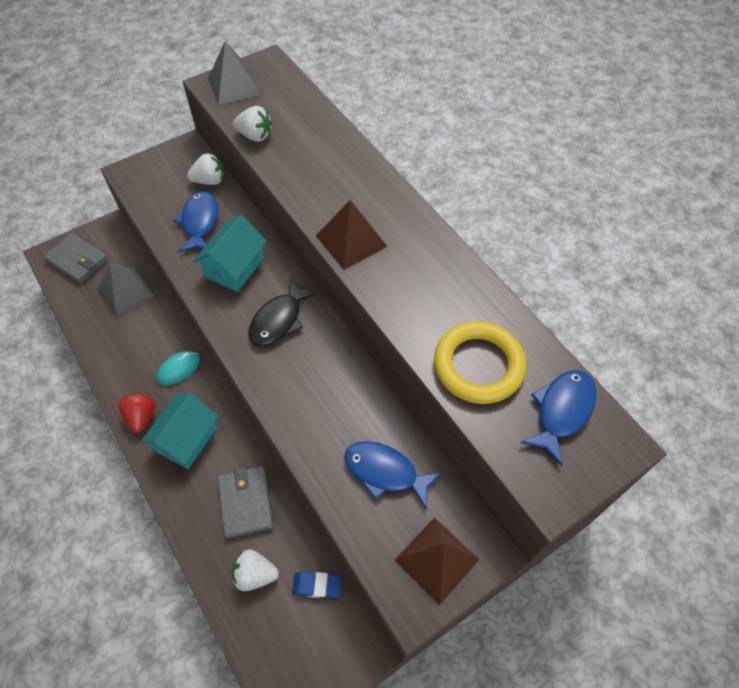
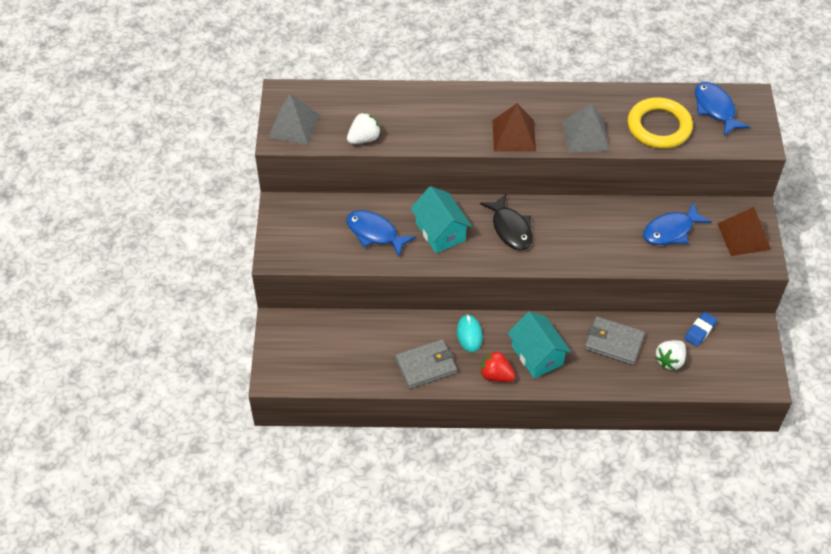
camera: 55 degrees left, 5 degrees down
grey wallet [43,233,108,284] -> grey wallet moved to [395,339,457,389]
grey pyramid [97,263,155,318] -> grey pyramid moved to [562,103,610,153]
white strawberry [187,154,224,185] -> none

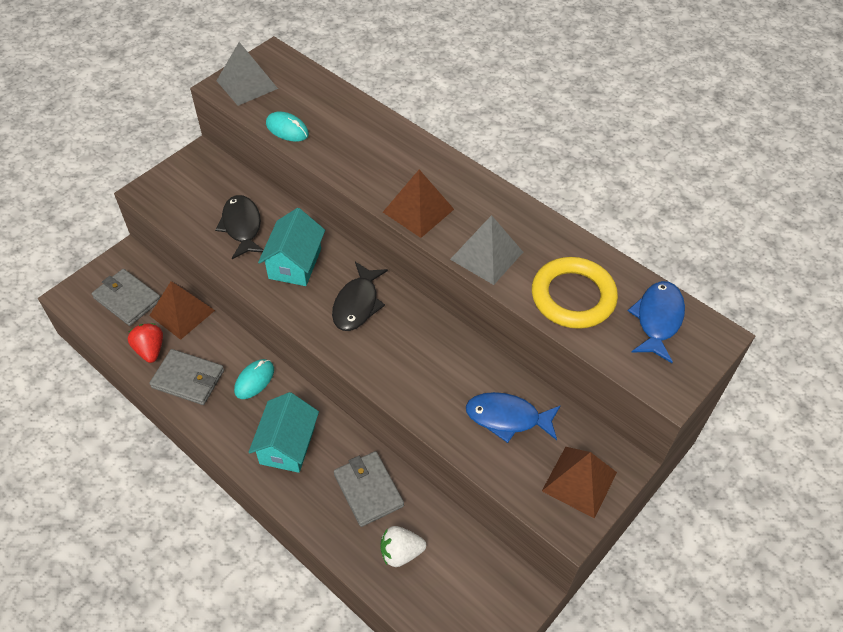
camera: 40 degrees right, 0 degrees up
blue fish [346,210,416,256] -> black fish [215,195,264,259]
white strawberry [347,112,381,144] -> turquoise mouse [266,111,309,142]
red strawberry [480,351,516,382] -> red strawberry moved to [128,323,163,363]
blue eraser [684,312,717,347] -> none
none -> grey wallet [91,269,160,326]
none -> brown pyramid [149,281,215,340]

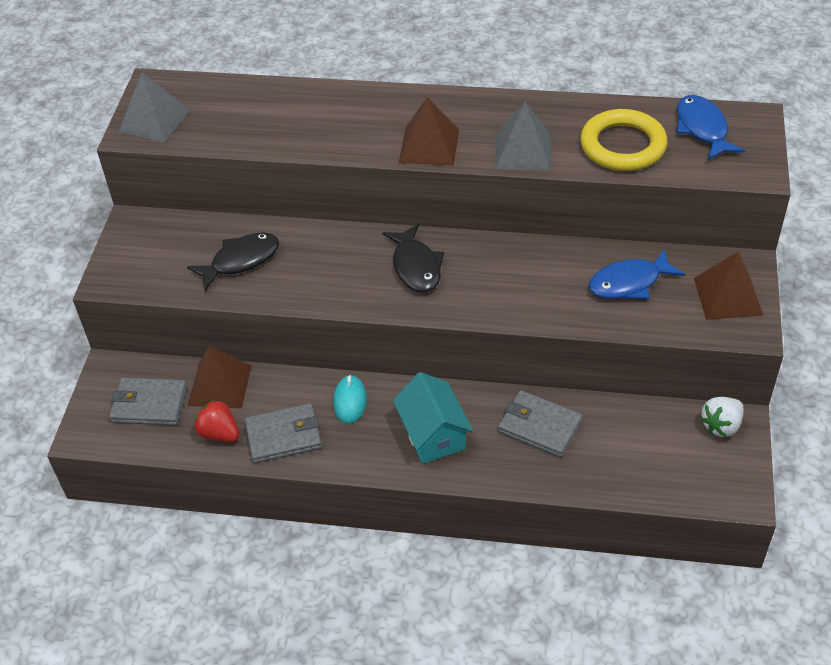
camera: 30 degrees left, 5 degrees down
black fish [215,195,264,259] -> black fish turned 105 degrees clockwise [187,233,279,291]
turquoise house [258,208,325,286] -> none
turquoise mouse [266,111,309,142] -> none
white strawberry [381,526,426,567] -> white strawberry moved to [700,397,744,437]

